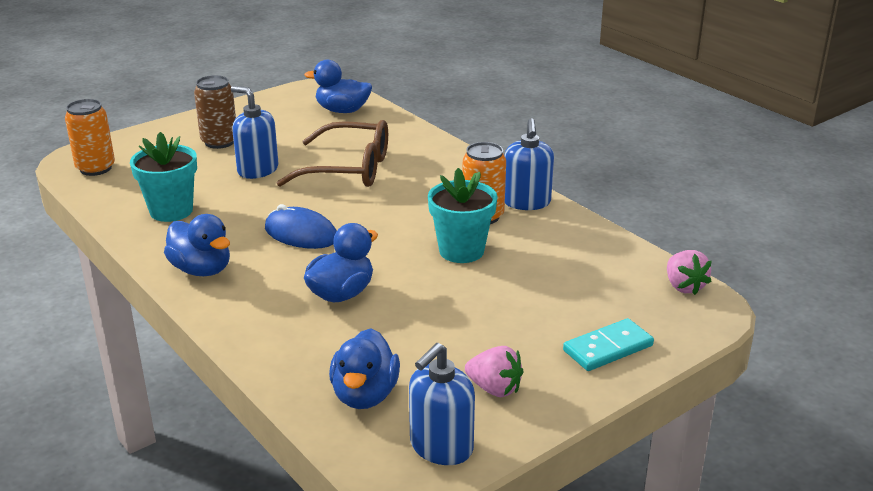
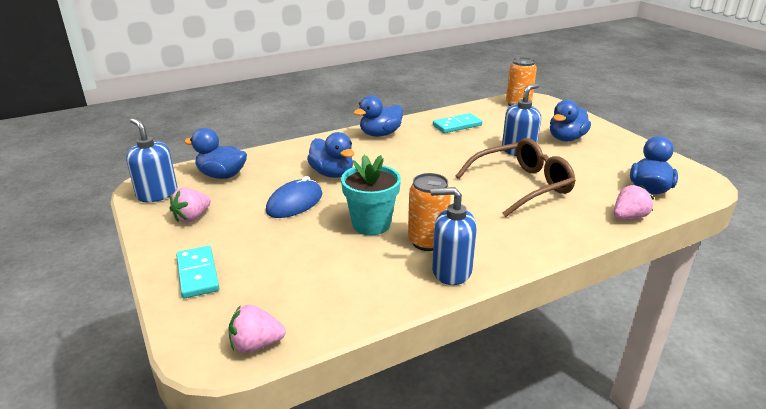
camera: 100 degrees right, 0 degrees up
turquoise flower pot [130,132,197,222] -> turquoise domino [433,113,482,133]
brown can [194,75,236,149] -> blue duck [550,100,591,141]
blue mouse [265,204,337,249] -> blue mouse moved to [266,176,322,218]
brown glasses [276,120,388,187] -> brown glasses turned 135 degrees counterclockwise [456,138,576,217]
none -> pink strawberry [614,185,654,220]

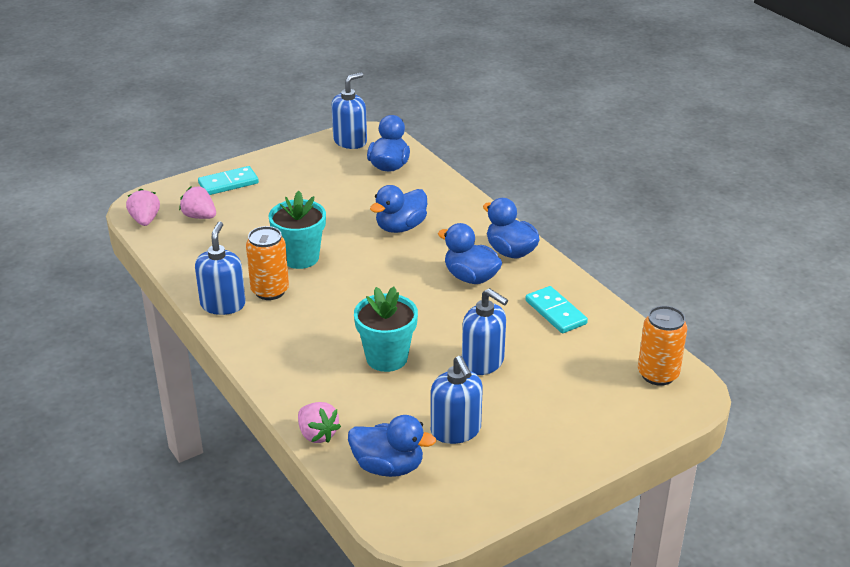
camera: 85 degrees right, 5 degrees up
pink strawberry [169,188,211,223] -> pink strawberry moved to [179,186,216,219]
blue mouse [266,176,322,218] -> none
brown glasses [456,138,576,217] -> turquoise flower pot [354,286,418,372]
blue duck [550,100,591,141] -> blue duck moved to [438,223,502,284]
none -> blue soap dispenser [431,356,483,444]

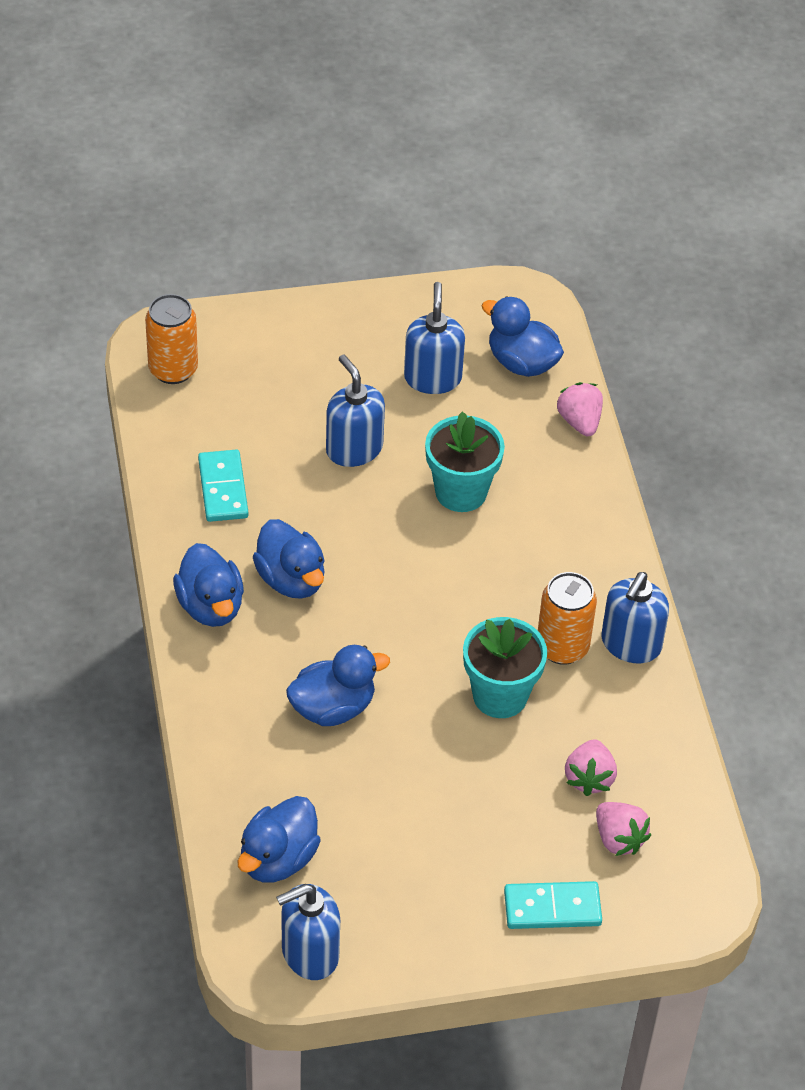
camera: 160 degrees left, 15 degrees up
pink strawberry [126,189,160,226] -> pink strawberry moved to [565,739,617,796]

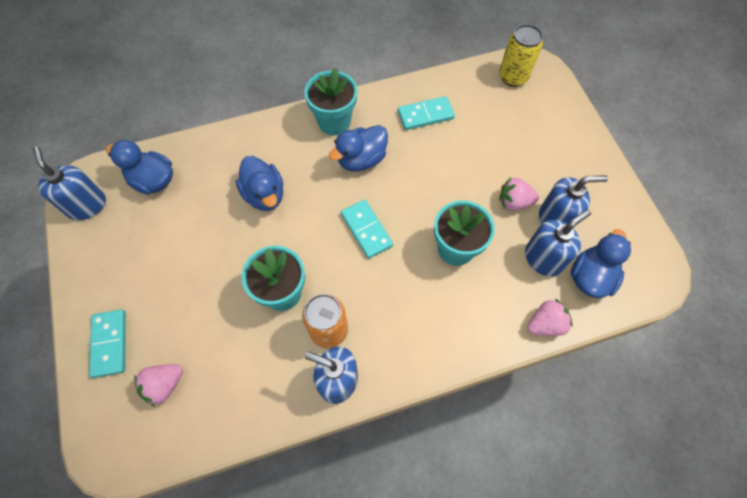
camera: 85 degrees right, 15 degrees up
orange can [145,294,198,384] -> yellow can [499,24,543,87]
blue duck [173,543,244,627] -> turquoise flower pot [304,68,357,135]
blue soap dispenser [326,355,385,467] -> blue soap dispenser moved to [525,209,591,276]
pink strawberry [565,739,617,796] -> pink strawberry moved to [499,177,539,211]
none -> turquoise domino [341,199,393,259]

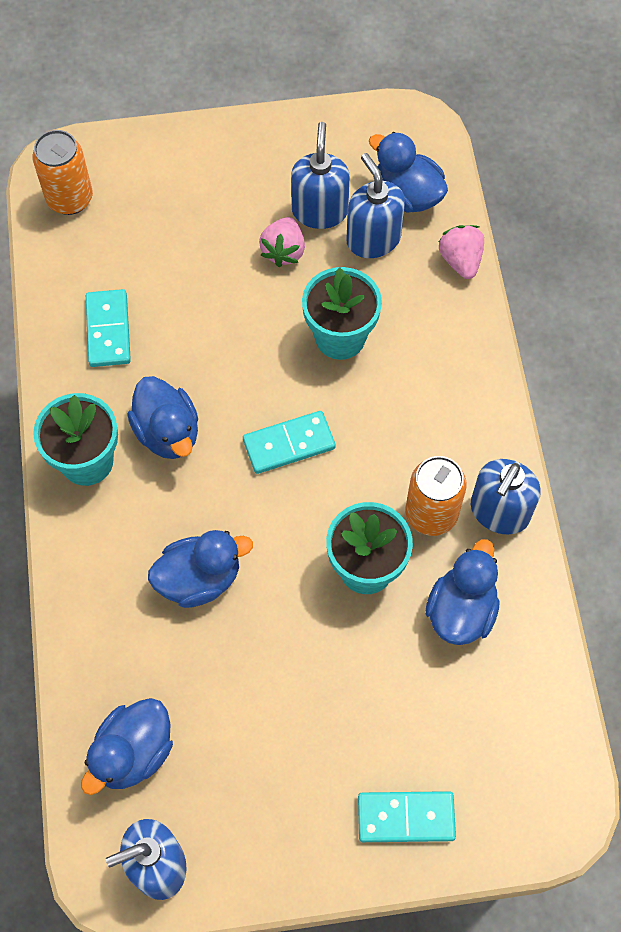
camera: 80 degrees left, 0 degrees up
pink strawberry [134,364,183,407] -> none
yellow can [499,24,543,87] -> orange can [32,130,93,215]
none -> blue duck [425,539,500,645]

